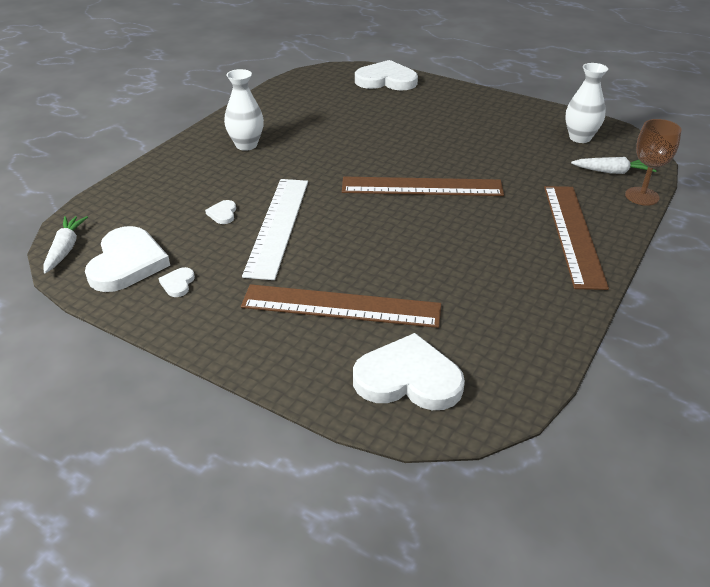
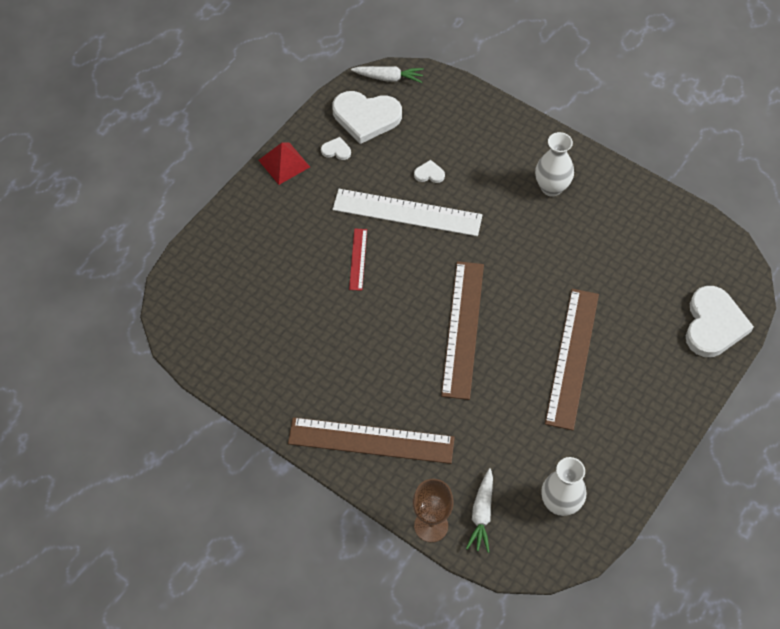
camera: 95 degrees right, 20 degrees up
brown ruler [241,284,441,328] -> brown ruler moved to [545,289,599,430]
white heart [353,333,465,410] -> none
none -> red pyramid [258,142,310,185]
none -> red ruler [349,229,367,291]

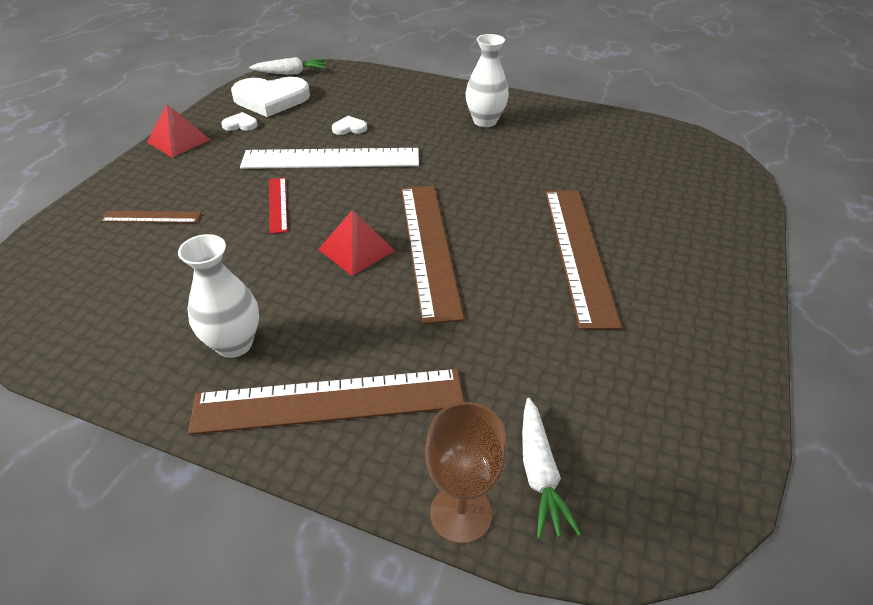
camera: 15 degrees left, 15 degrees down
white vase [541,457,586,516] -> white vase moved to [178,234,259,358]
white heart [686,286,754,357] -> none
none -> brown ruler [101,211,201,223]
none -> red pyramid [318,210,395,276]

